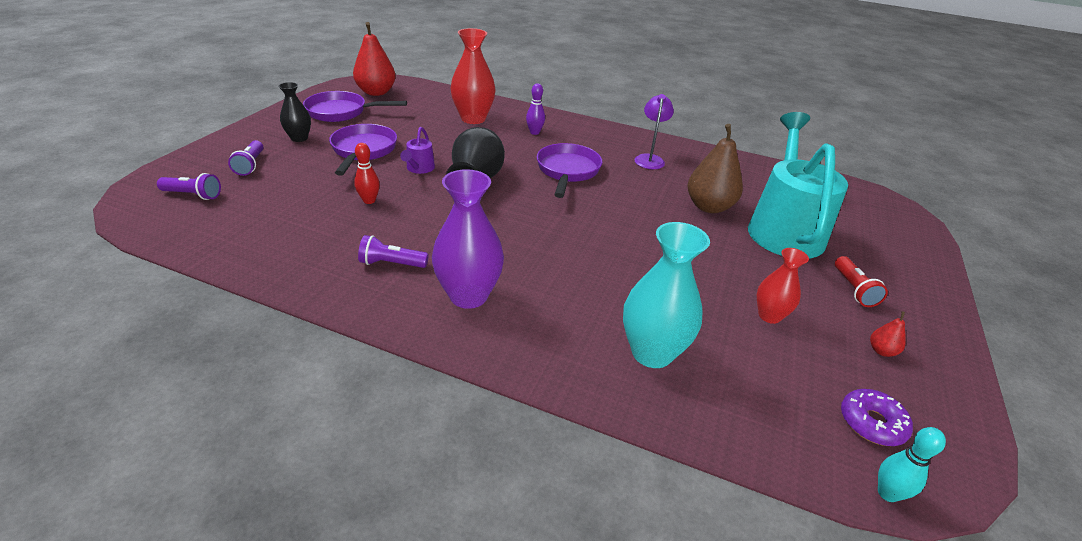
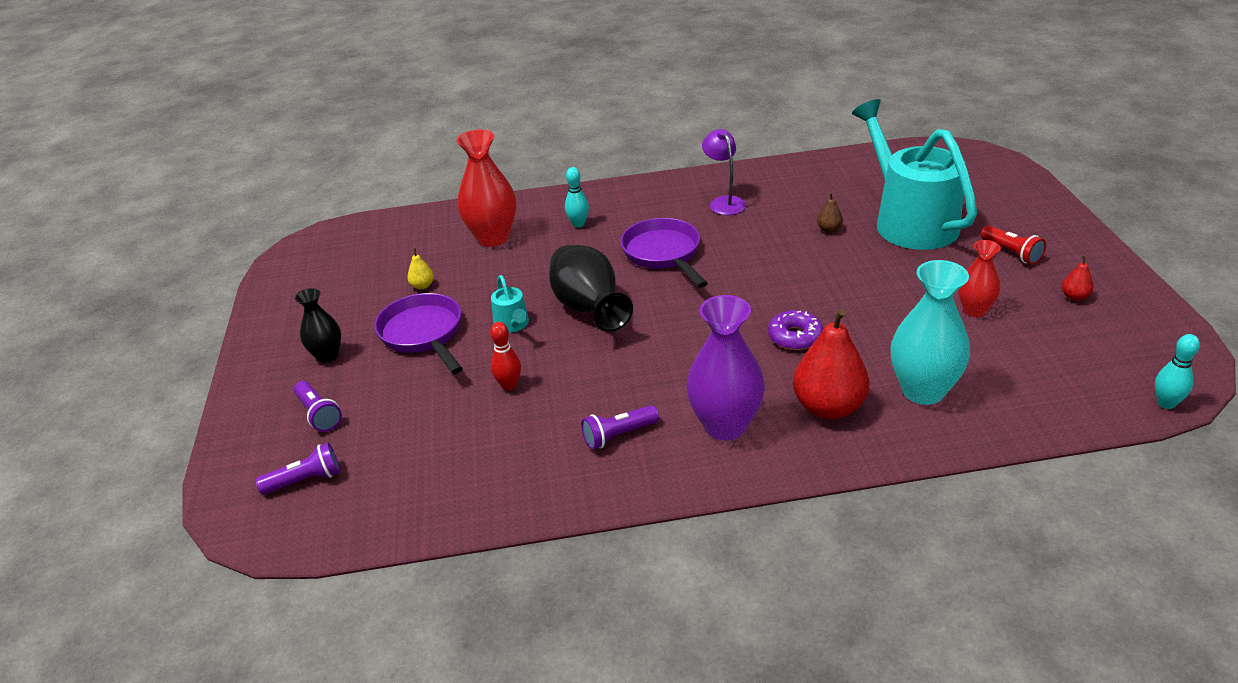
camera: 25 degrees left, 0 degrees up
purple pan [303,91,407,122] -> none
red pear [353,22,396,96] -> red pear moved to [793,309,870,419]
purple watering can [400,127,435,174] -> turquoise watering can [491,275,529,333]
purple bowling pin [526,83,545,135] -> turquoise bowling pin [565,167,589,228]
brown pear [688,124,743,213] -> brown pear [817,193,843,233], size x0.43
purple donut [841,389,913,446] -> purple donut moved to [768,310,823,350]
none -> yellow pear [407,248,434,289]

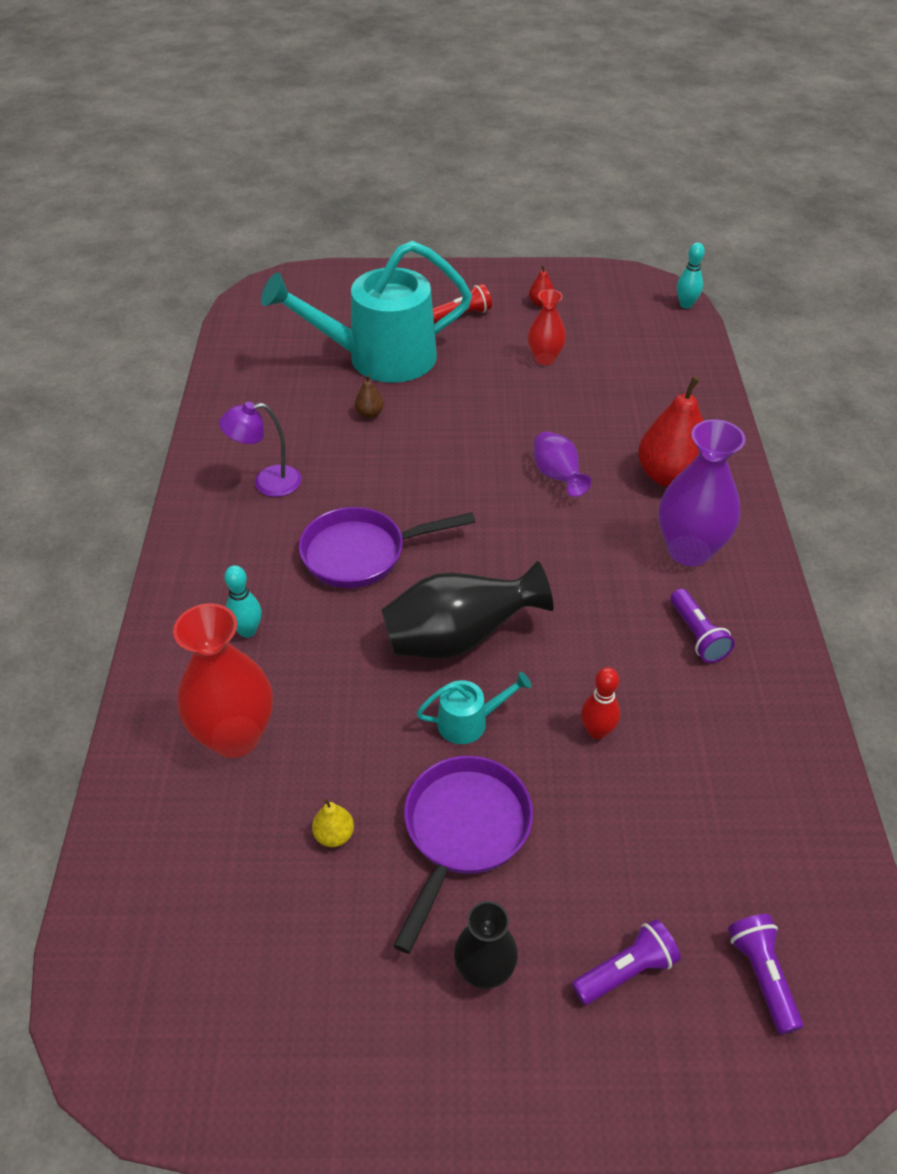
camera: 85 degrees left, 10 degrees up
purple pan [374,293,463,374] -> purple pan turned 135 degrees clockwise [393,756,533,954]
purple donut [768,310,823,350] -> purple vase [533,432,591,497]
turquoise vase [891,260,970,405] -> none

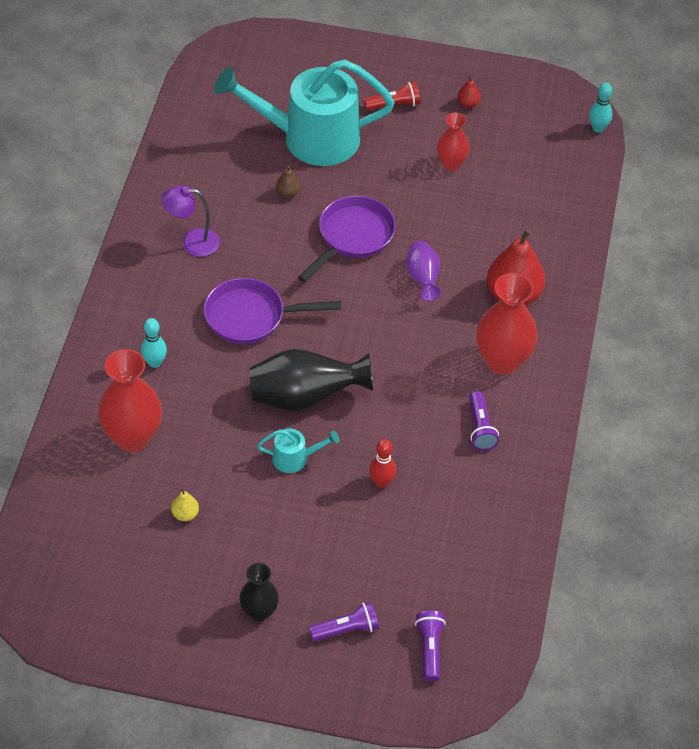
camera: 10 degrees right, 5 degrees up
purple pan [393,756,533,954] -> purple pan moved to [298,196,396,282]
purple vase [659,419,746,566] -> red vase [476,273,537,375]

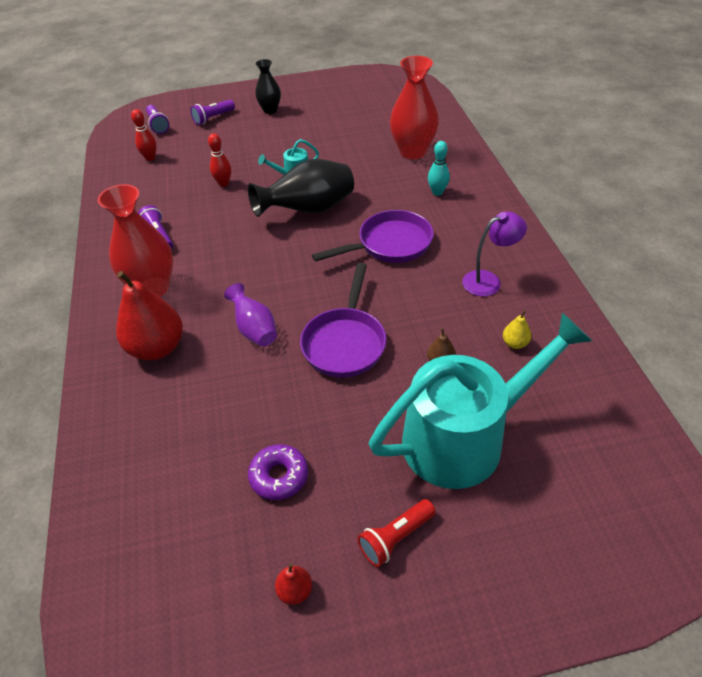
camera: 160 degrees right, 5 degrees down
yellow pear [171,488,199,521] -> yellow pear moved to [503,310,531,349]
red vase [437,112,470,171] -> purple donut [248,444,308,500]
turquoise bowling pin [589,82,613,133] -> none
none -> red bowling pin [131,109,157,161]

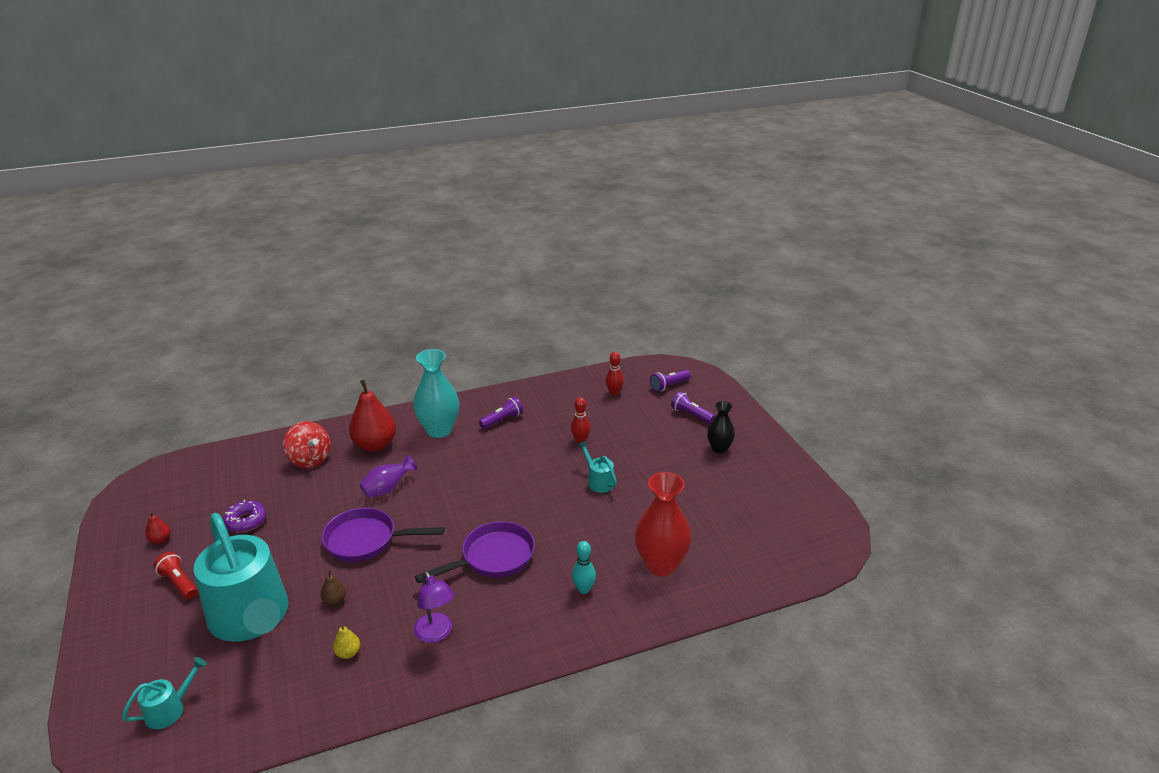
camera: 80 degrees right, 15 degrees down
red vase [98,184,173,297] -> turquoise vase [413,349,459,438]
black vase [248,159,354,217] -> none
purple pan [312,210,434,263] -> purple pan turned 90 degrees counterclockwise [415,521,535,583]
none -> turquoise watering can [122,657,207,729]
none -> red spinning top [283,421,331,468]

